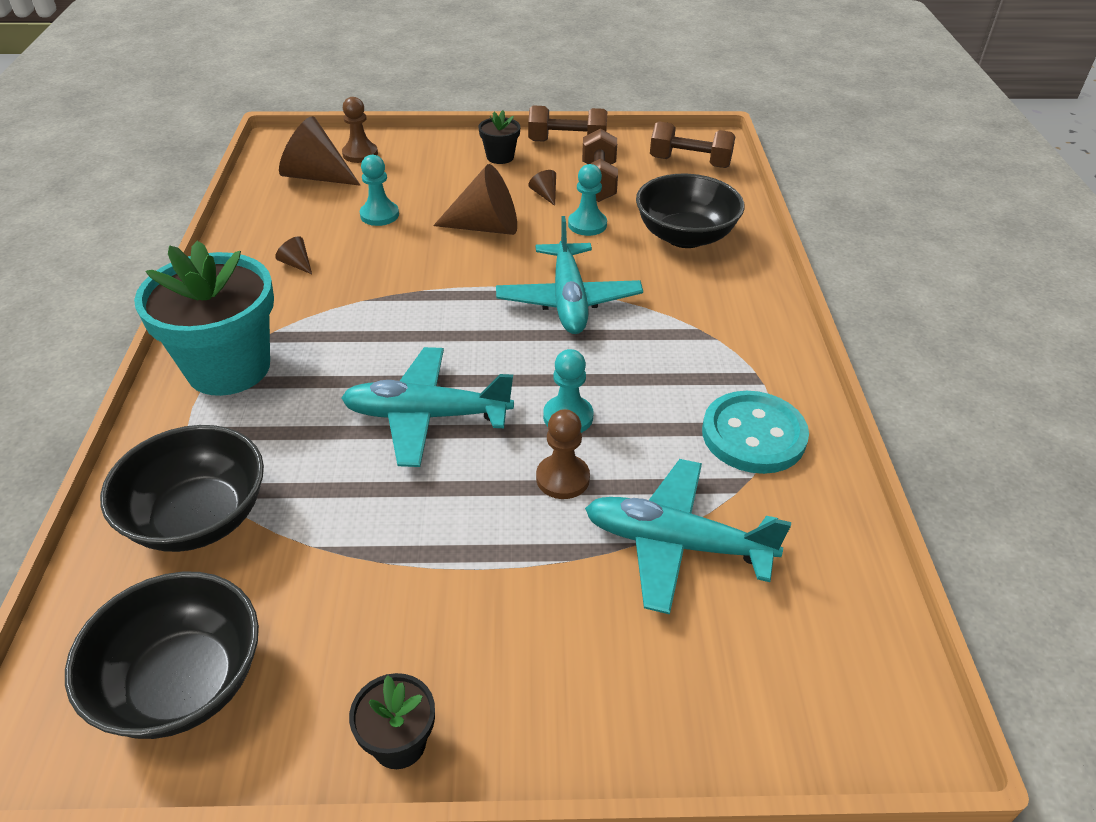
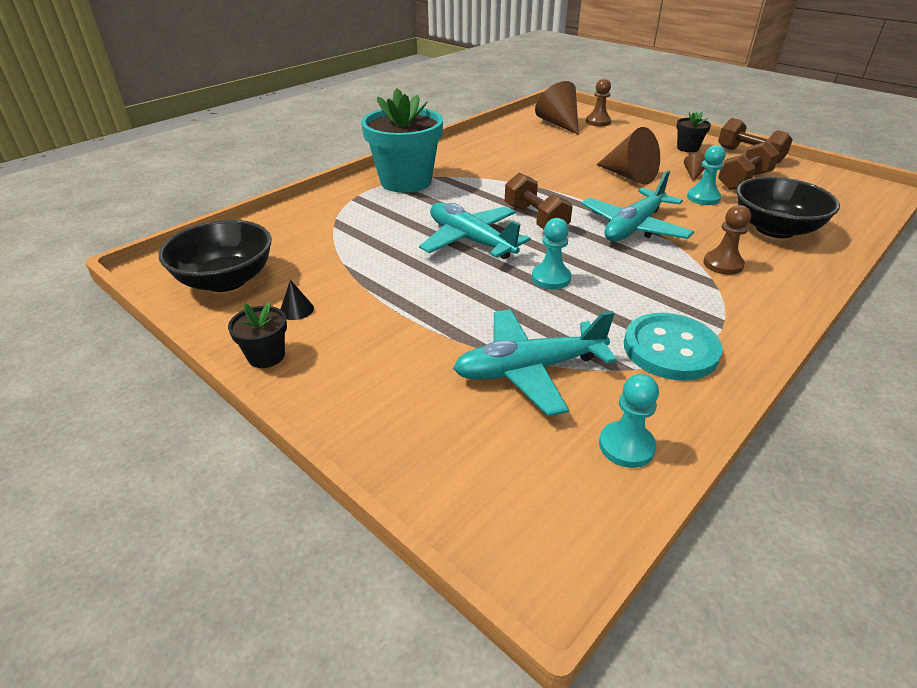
camera: 45 degrees right, 5 degrees down
black bowl [100,425,264,552] -> none
brown cone [275,236,312,274] -> none
turquoise pawn [360,155,399,226] -> turquoise pawn moved to [599,374,659,468]
brown pawn [536,409,590,499] -> brown pawn moved to [703,205,751,275]
turquoise plane [585,459,791,614] -> turquoise plane turned 75 degrees counterclockwise [453,309,617,416]
brown dumbbell [650,122,735,168] -> brown dumbbell moved to [505,173,572,229]
none -> black cone [280,280,314,320]

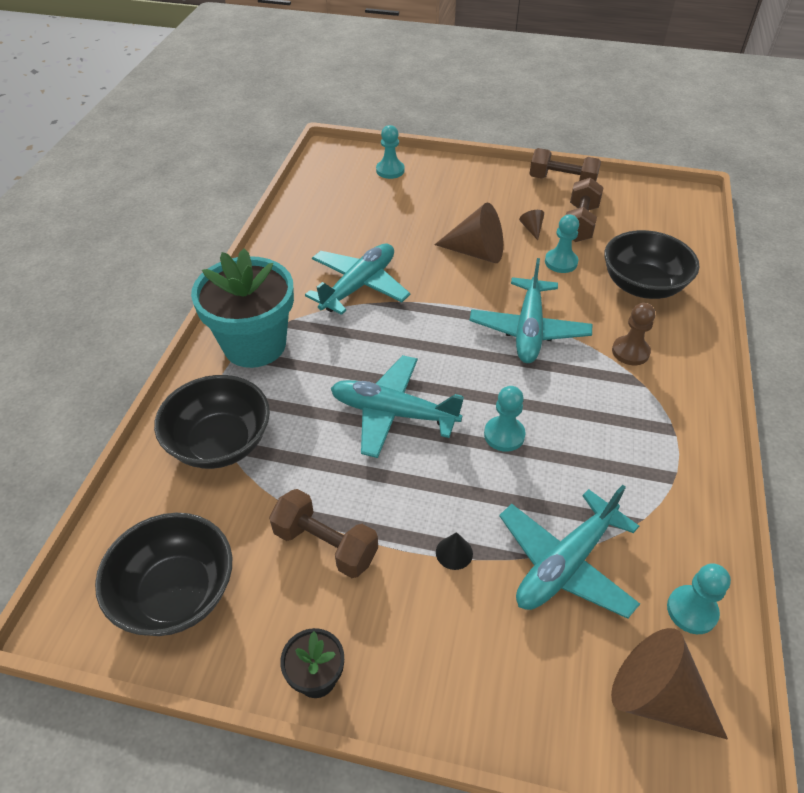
camera: 30 degrees left, 10 degrees up
black cone [280,280,314,320] -> black cone moved to [436,532,473,570]
brown dumbbell [505,173,572,229] -> brown dumbbell moved to [269,489,378,578]
brown cone [535,81,579,135] -> brown cone moved to [611,628,728,740]
brown pawn [586,79,611,127] -> turquoise pawn [376,125,405,179]
turquoise button [624,313,723,381] -> none
black flower pot [676,112,711,152] -> none
none -> black bowl [154,375,270,469]
none -> turquoise plane [305,244,410,315]

